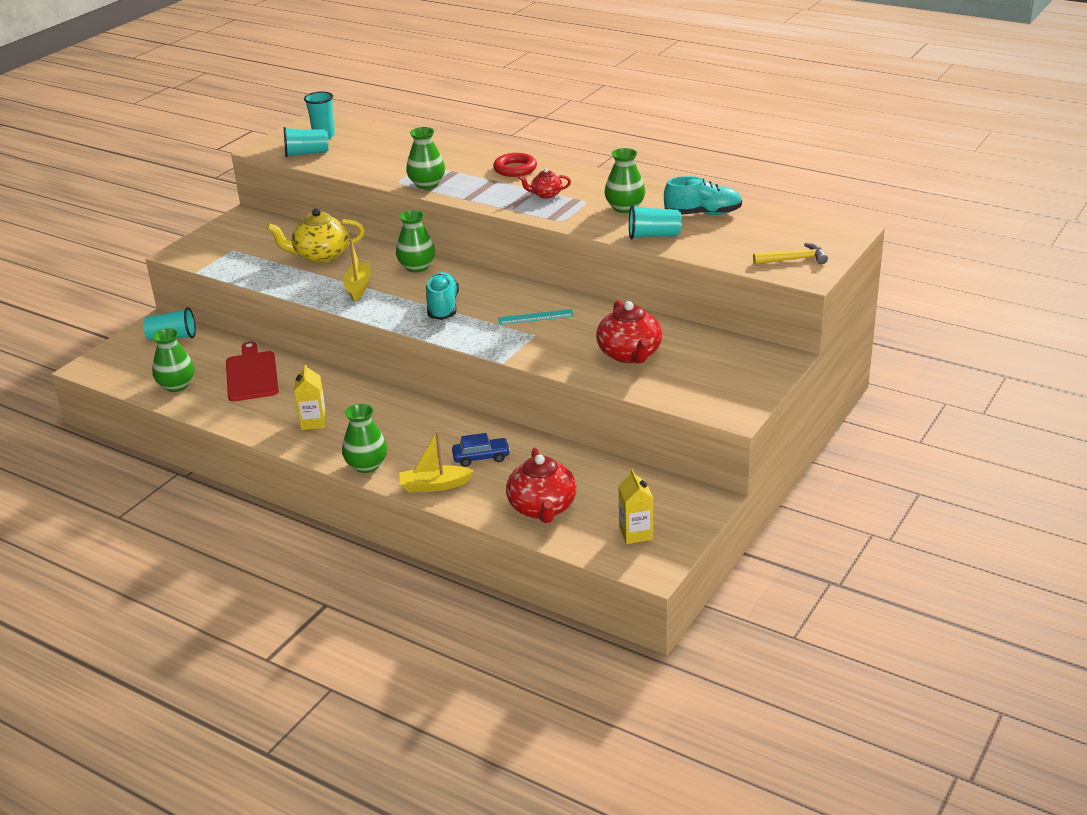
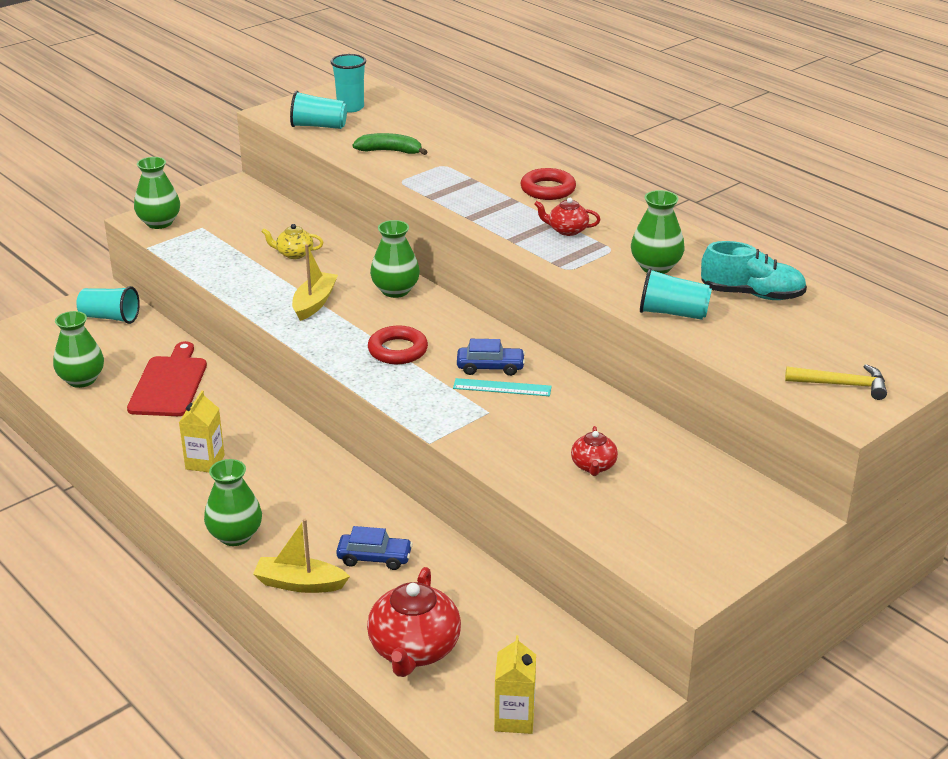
camera: 15 degrees right, 0 degrees up
yellow teapot [267,208,365,263] -> yellow teapot [261,224,324,259], size x0.53
green vase [406,127,445,189] -> green vase moved to [134,157,180,229]
turquoise shoe [426,272,459,320] -> red ring [368,326,428,364]
red teapot [596,301,662,363] -> red teapot [571,426,618,476], size x0.53
none -> green banana [352,133,427,155]
none -> blue car [457,339,525,376]

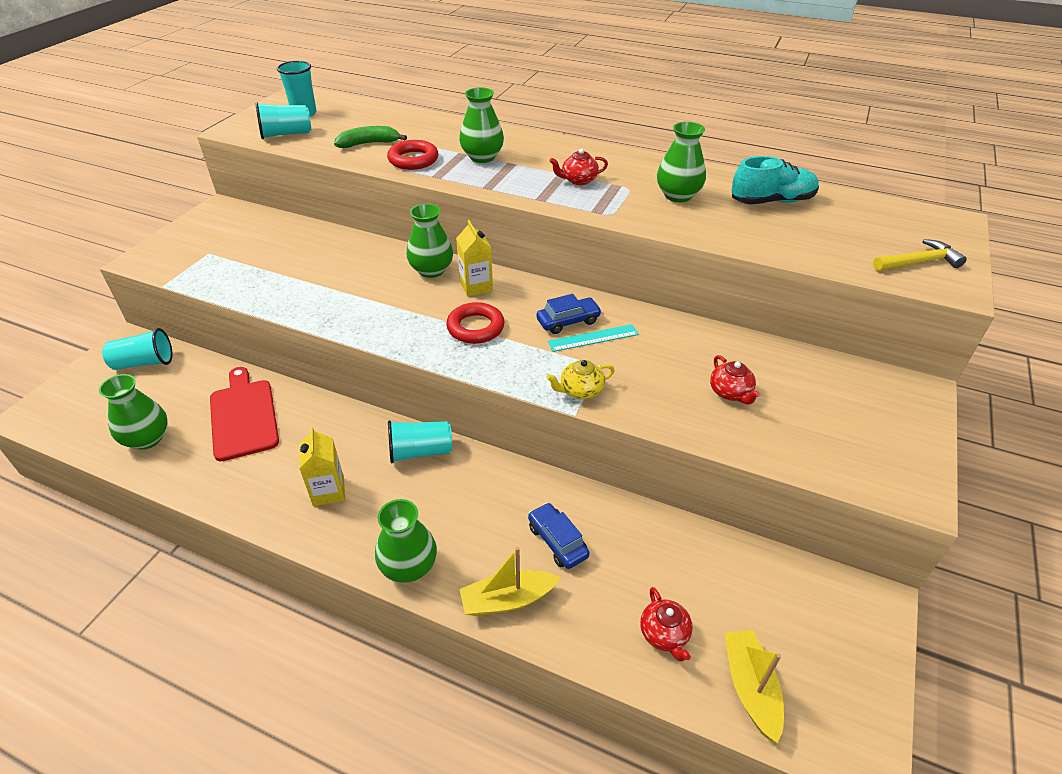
camera: 25 degrees left, 10 degrees up
green vase [134,157,180,229] -> green vase moved to [459,87,504,163]
yellow teapot [261,224,324,259] -> yellow teapot moved to [547,360,615,399]
yellow boat [292,244,338,321] -> yellow boat moved to [724,630,784,744]
blue car [336,526,413,570] -> blue car turned 105 degrees counterclockwise [528,502,590,569]
red teapot [367,567,461,677] -> red teapot [640,587,693,661], size x0.53
yellow carton [494,635,536,734] -> yellow carton moved to [456,220,493,297]
red ring [521,168,576,200] -> red ring moved to [387,140,439,170]
turquoise cup [640,268,712,320] -> turquoise cup moved to [388,420,452,463]

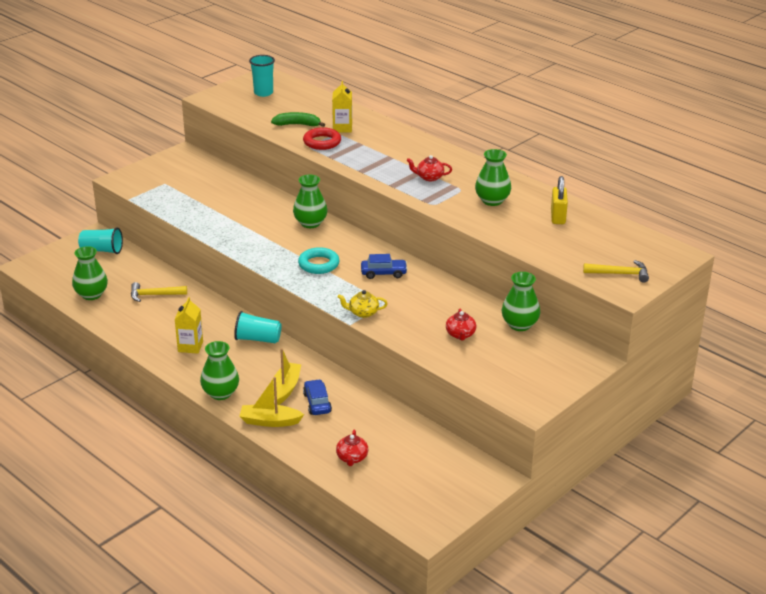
camera: 20 degrees right, 10 degrees down
red cutting board [210,367,279,462] -> yellow hammer [131,282,187,302]
turquoise cup [255,102,311,139] -> none
red ring [446,302,505,344] -> turquoise ring [298,247,340,274]
yellow carton [456,220,493,297] -> yellow carton moved to [332,81,352,132]
green vase [459,87,504,163] -> green vase moved to [501,272,540,331]
turquoise ruler [548,324,639,352] -> none
yellow boat [724,630,784,744] -> yellow boat moved to [273,348,301,405]
turquoise shoe [731,156,819,204] -> yellow padlock [551,176,568,224]

